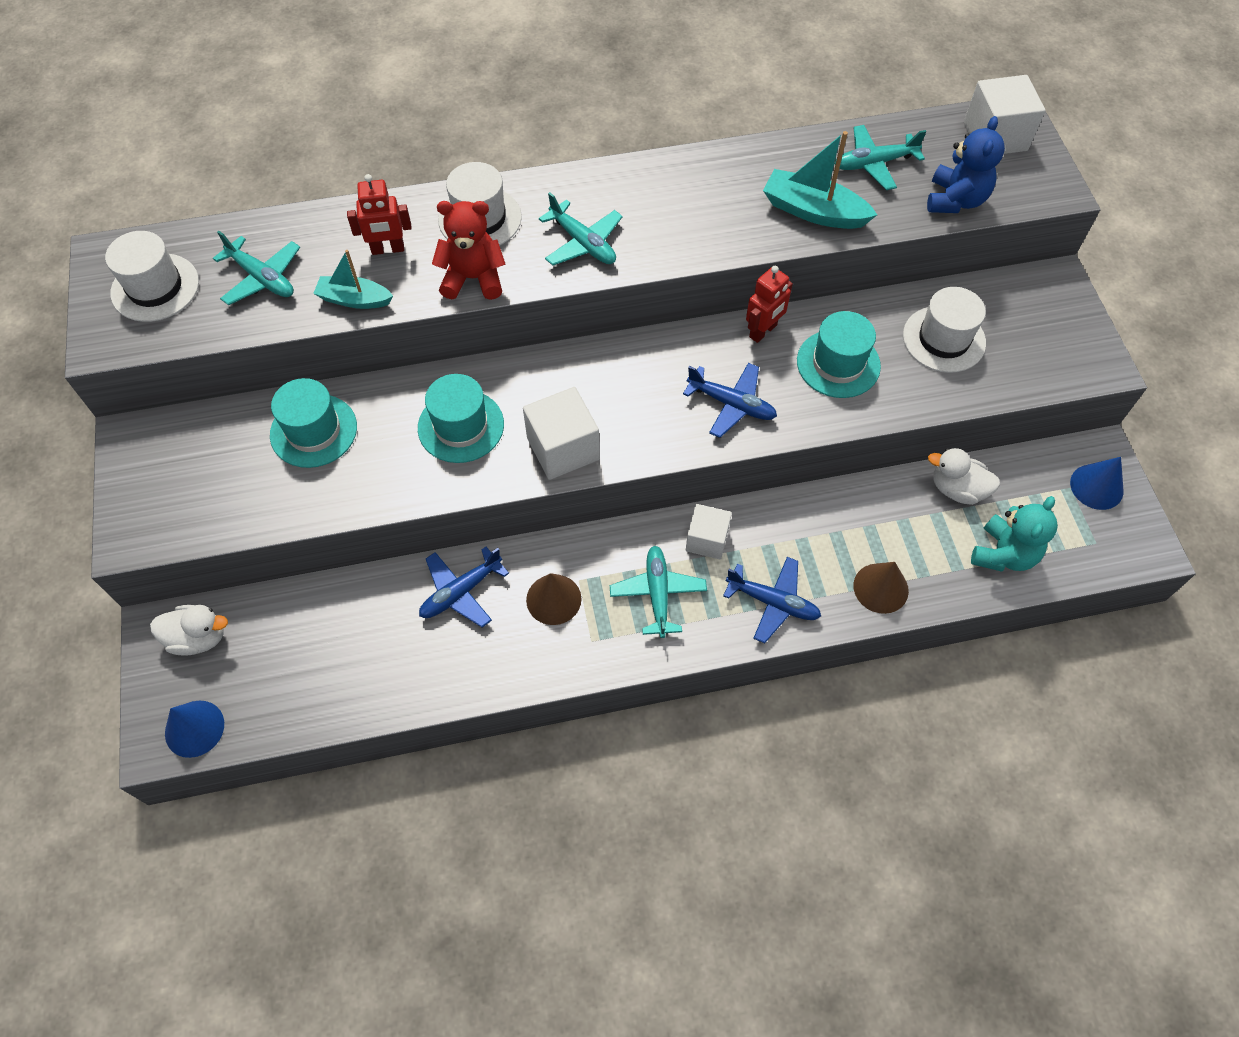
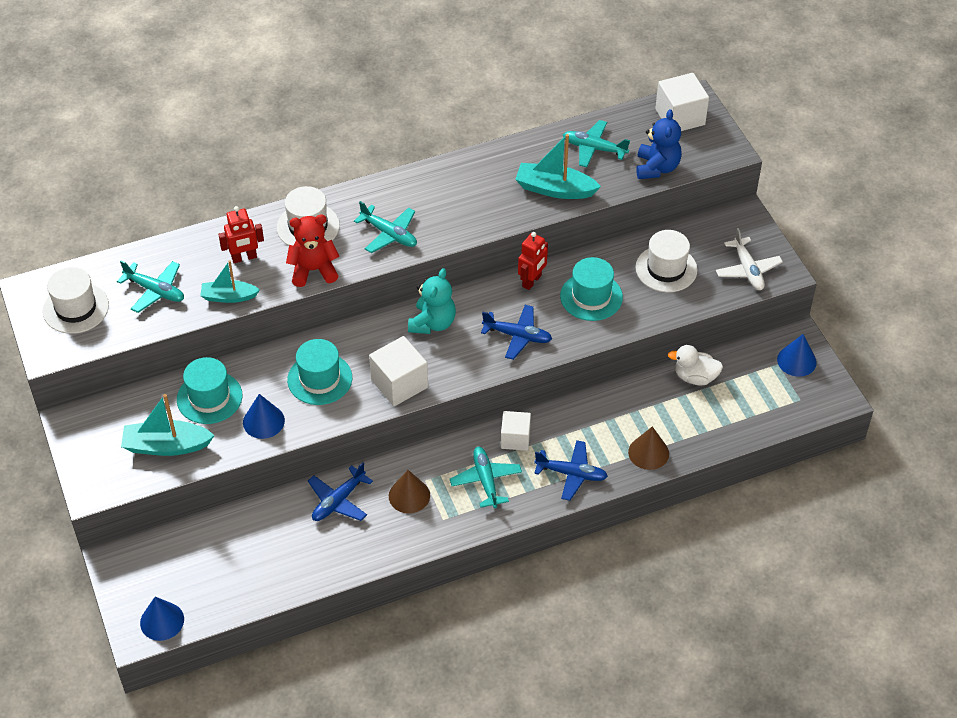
camera: 10 degrees left, 10 degrees down
white duck [150,605,228,656] -> none
turquoise plane [834,125,927,190] -> turquoise plane turned 45 degrees clockwise [563,120,630,167]
turquoise teddy bear [971,496,1058,572] -> turquoise teddy bear moved to [408,268,456,334]
none -> turquoise boat [121,394,215,456]
none -> blue cone [243,394,285,439]
none -> white plane [716,228,783,290]

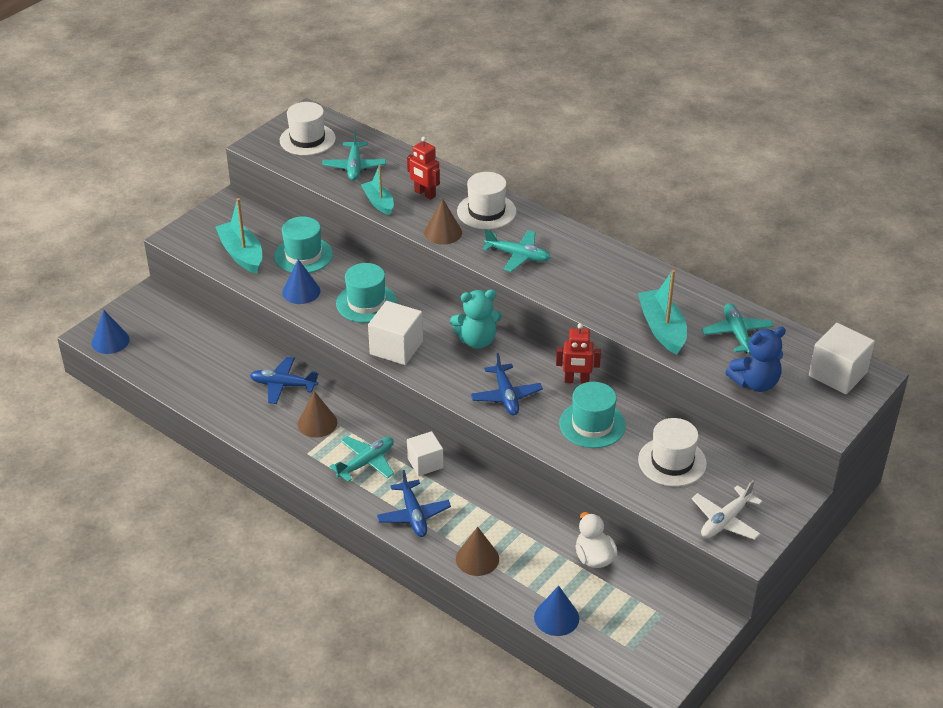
camera: 60 degrees right, 10 degrees down
red teddy bear [286,215,340,287] -> brown cone [424,199,462,245]
turquoise plane [354,201,417,253] -> turquoise plane turned 75 degrees counterclockwise [482,229,551,272]
blue cone [777,334,817,377] -> blue cone moved to [534,586,579,636]

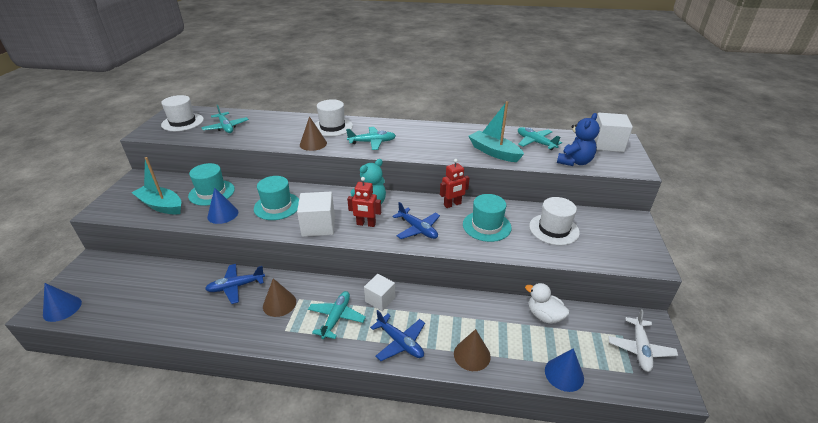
camera: 30 degrees left, 5 degrees down
turquoise boat [361,165,394,215] -> none
red robot [407,137,440,200] -> red robot moved to [347,177,381,227]
white plane [692,480,762,540] -> white plane moved to [608,309,678,372]

